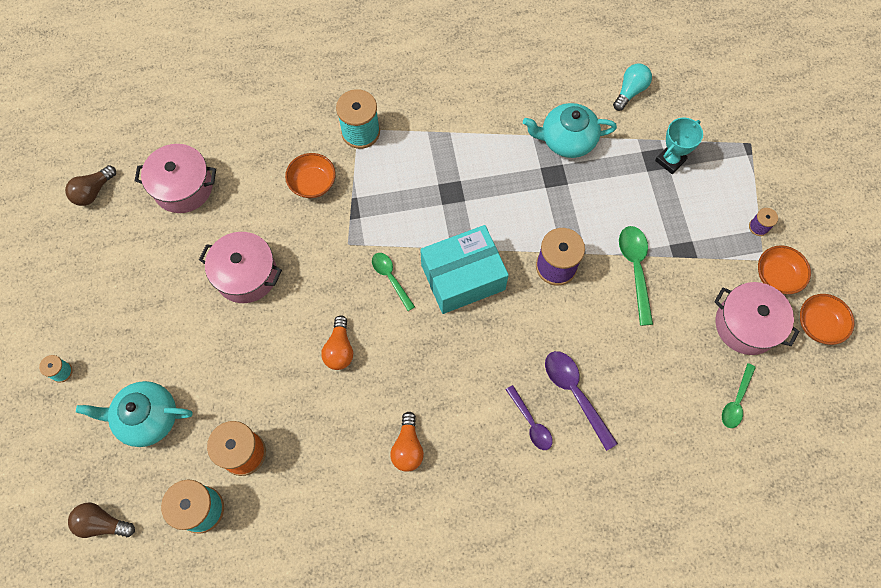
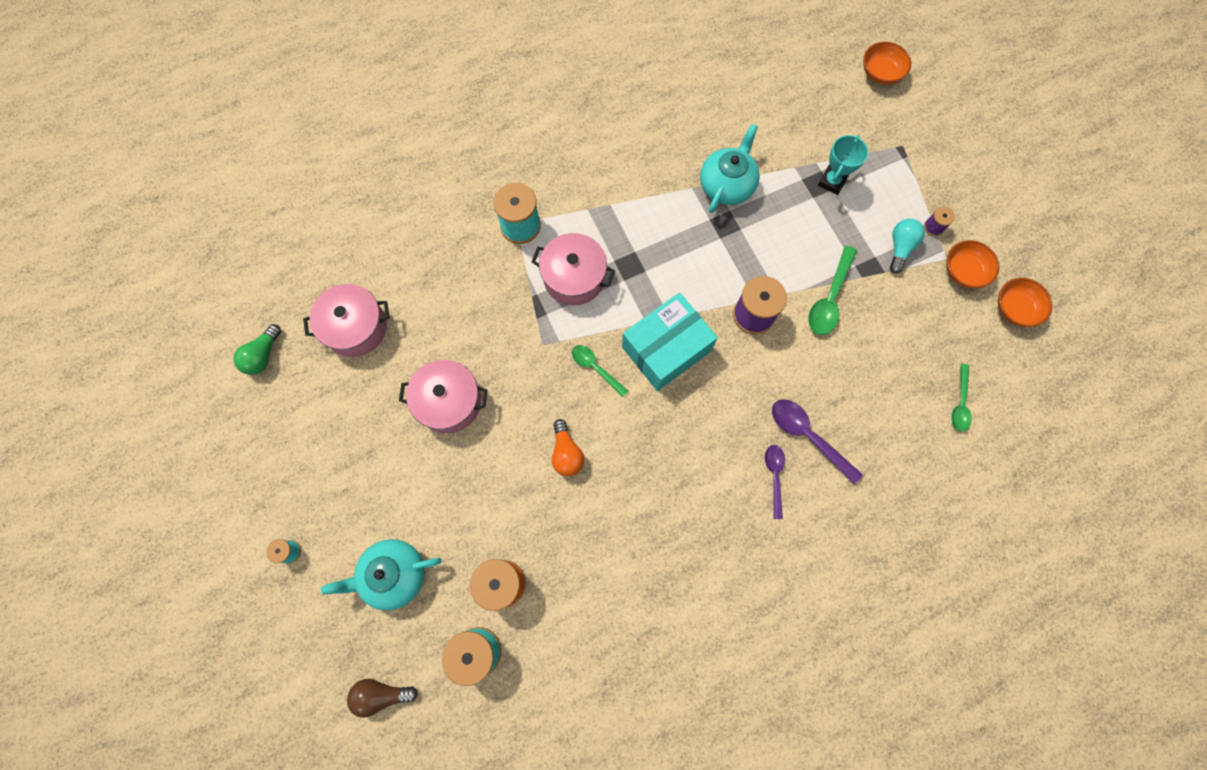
camera: 15 degrees left, 5 degrees up
brown light bulb [65,165,116,206] -> green light bulb [234,324,281,375]
orange bowl [285,153,336,198] -> orange bowl moved to [863,42,911,85]
orange light bulb [390,412,424,472] -> none
purple spoon [505,385,553,450] -> purple spoon turned 135 degrees counterclockwise [765,445,785,519]
turquoise teapot [523,103,617,158] -> turquoise teapot turned 135 degrees clockwise [700,124,760,213]
turquoise light bulb [613,64,652,111] -> turquoise light bulb moved to [890,219,925,274]
green spoon [619,226,653,326] -> green spoon turned 135 degrees counterclockwise [808,246,857,335]
pink pot [714,282,800,355] -> pink pot moved to [531,233,615,305]

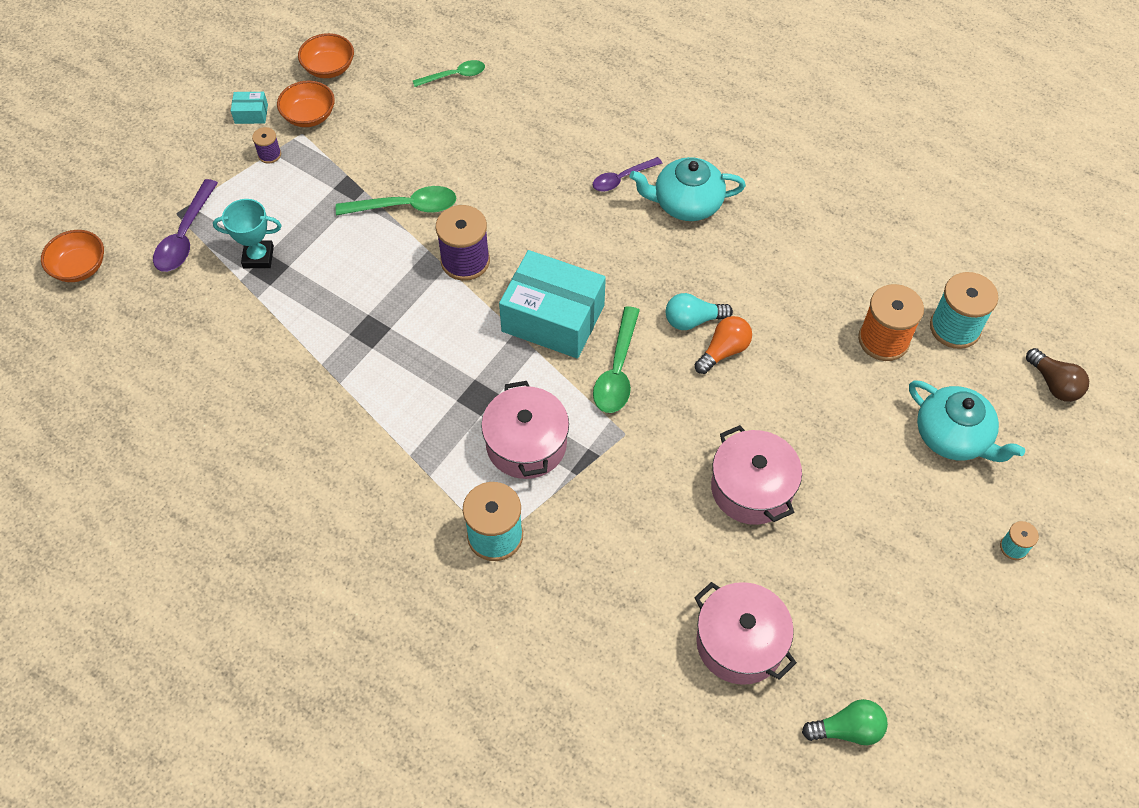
camera: 120 degrees left, 15 degrees down
green spoon [572,345,628,397] -> green spoon [593,306,640,413], size x1.52
turquoise teapot [700,124,760,213] -> turquoise teapot moved to [630,157,746,221]
purple spoon [772,399,863,485] -> purple spoon moved to [153,179,218,272]
turquoise light bulb [890,219,925,274] -> turquoise light bulb moved to [665,293,733,330]
none -> turquoise box [231,92,268,124]

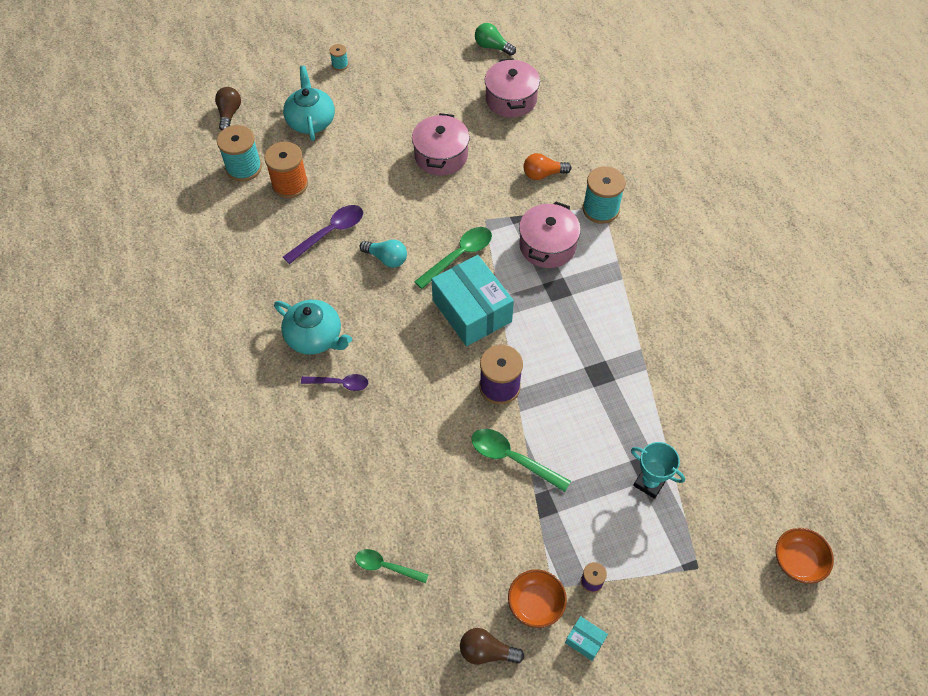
camera: 145 degrees left, 0 degrees up
purple spoon [153,179,218,272] -> purple spoon moved to [283,205,363,264]
orange bowl [298,33,354,78] -> brown light bulb [460,628,524,665]
orange light bulb [694,316,752,374] -> orange light bulb moved to [523,153,571,180]

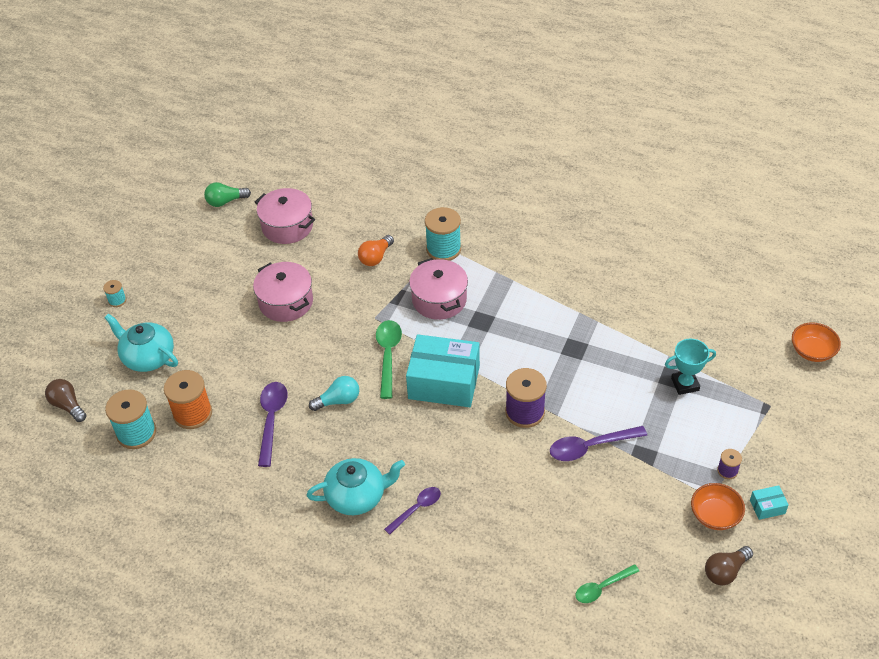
camera: 45 degrees left, 10 degrees down
green spoon [471,429,571,492] -> purple spoon [550,426,647,461]

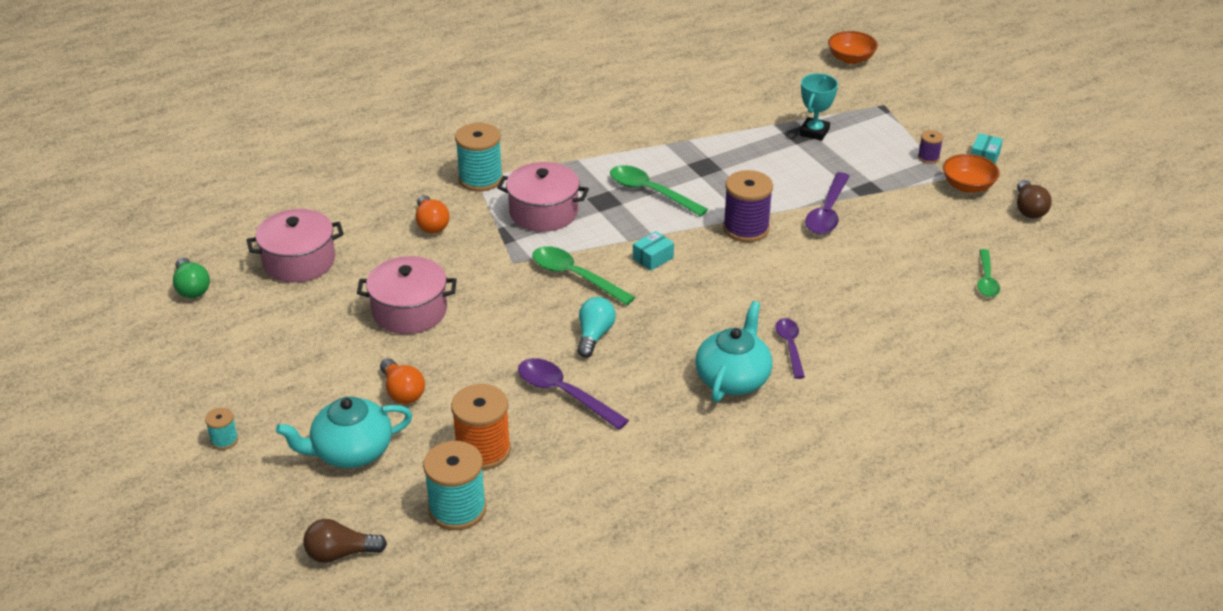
camera: 55 degrees left, 10 degrees down
green light bulb [204,182,251,207] -> green light bulb turned 45 degrees counterclockwise [173,258,210,298]
turquoise box [406,334,480,407] -> turquoise box [633,231,674,271], size x0.41
none -> orange light bulb [380,358,425,404]
none -> green spoon [610,165,708,216]

